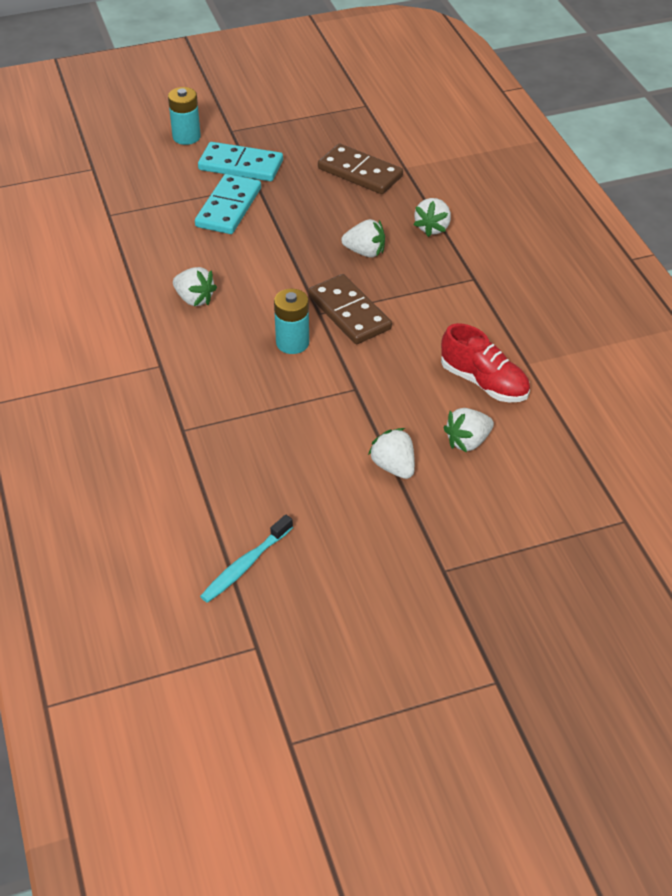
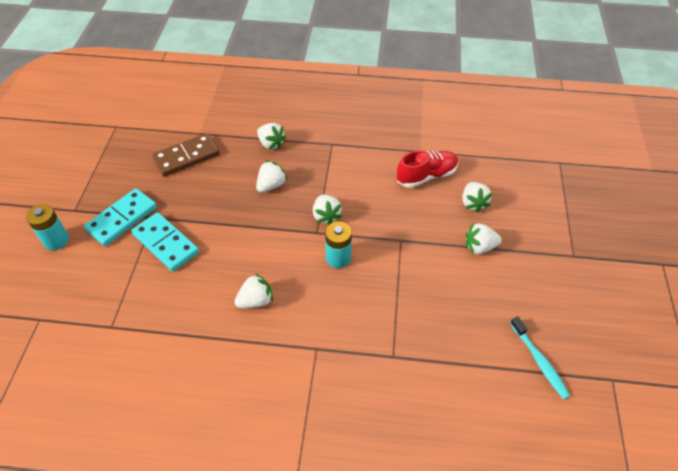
camera: 65 degrees left, 5 degrees up
brown domino [308,274,392,344] -> white strawberry [313,195,342,225]

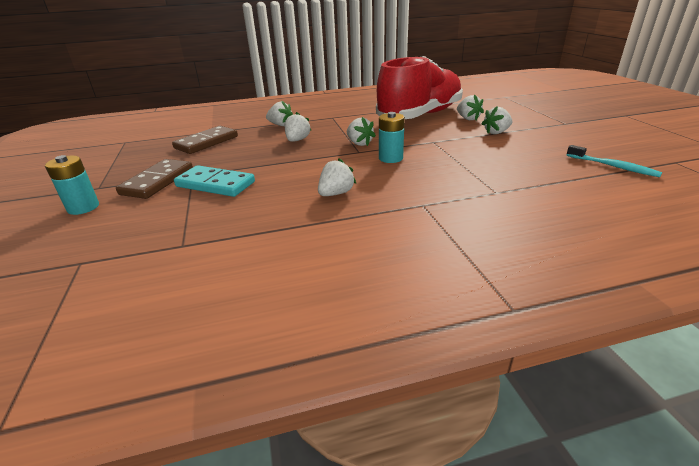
camera: 20 degrees left, 20 degrees down
turquoise domino [84,188,157,246] -> brown domino [116,159,193,199]
red shoe [397,150,458,188] -> red shoe [376,56,463,119], size x2.05

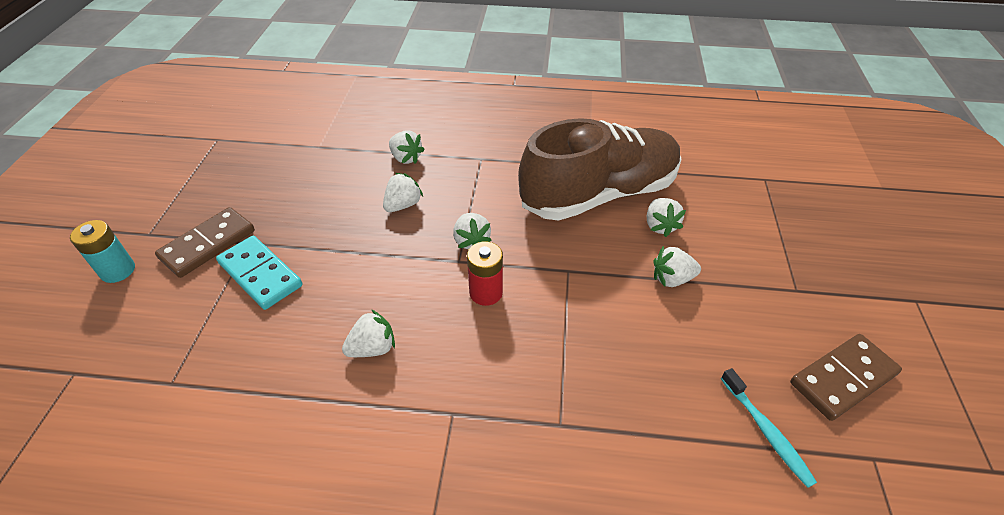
camera: 20 degrees right, 15 degrees up
brown domino [172,126,238,154] -> brown domino moved to [790,334,902,421]
red shoe [376,56,463,119] -> brown shoe [518,118,682,221]
turquoise battery [379,112,405,163] -> red battery [467,241,503,306]

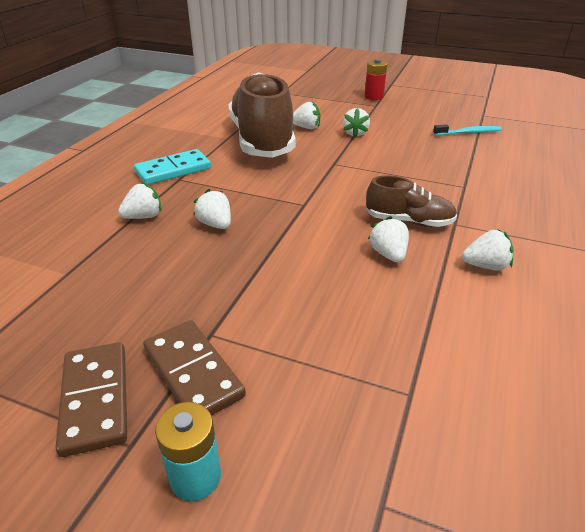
camera: 75 degrees left, 10 degrees down
turquoise domino [216,236,302,310] -> turquoise domino moved to [134,149,211,185]
white strawberry [453,213,492,249] -> white strawberry moved to [462,230,513,270]
red battery [467,241,503,306] -> red battery moved to [365,59,387,100]
brown domino [790,334,902,421] -> brown domino moved to [55,342,127,457]
none -> brown shoe [366,176,457,227]

